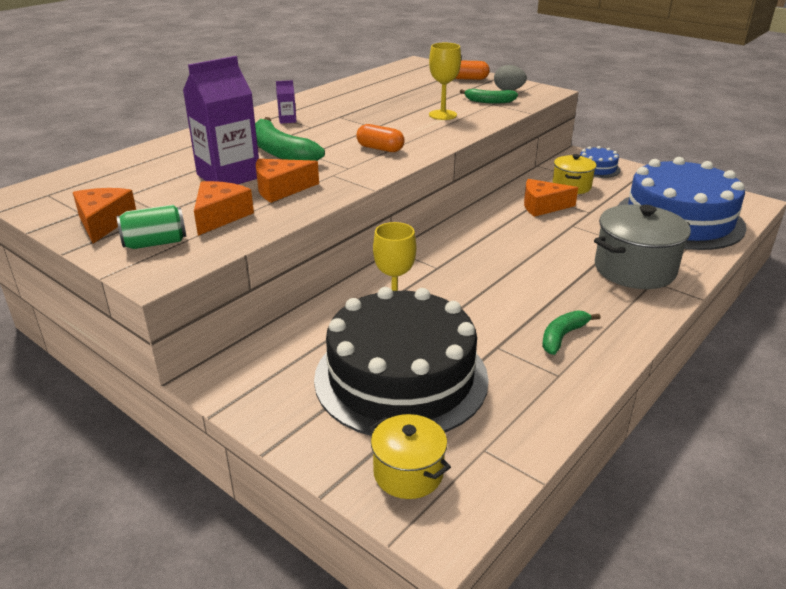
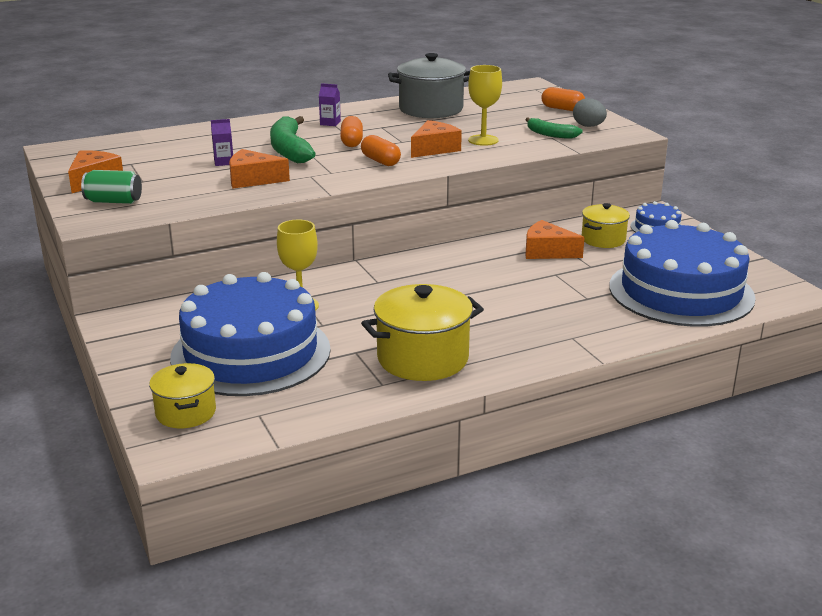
camera: 25 degrees right, 5 degrees down
purple carton [183,56,259,184] -> purple carton [211,119,233,166], size x0.41
orange cheese [194,181,254,236] -> orange cheese moved to [411,120,462,158]
black cake [314,287,489,436] -> blue cake [170,272,331,396]
green banana [542,310,601,355] -> yellow pot [361,284,484,381]
grey pot [594,204,691,289] -> grey pot moved to [388,53,470,118]
none -> orange capsule [340,116,363,147]

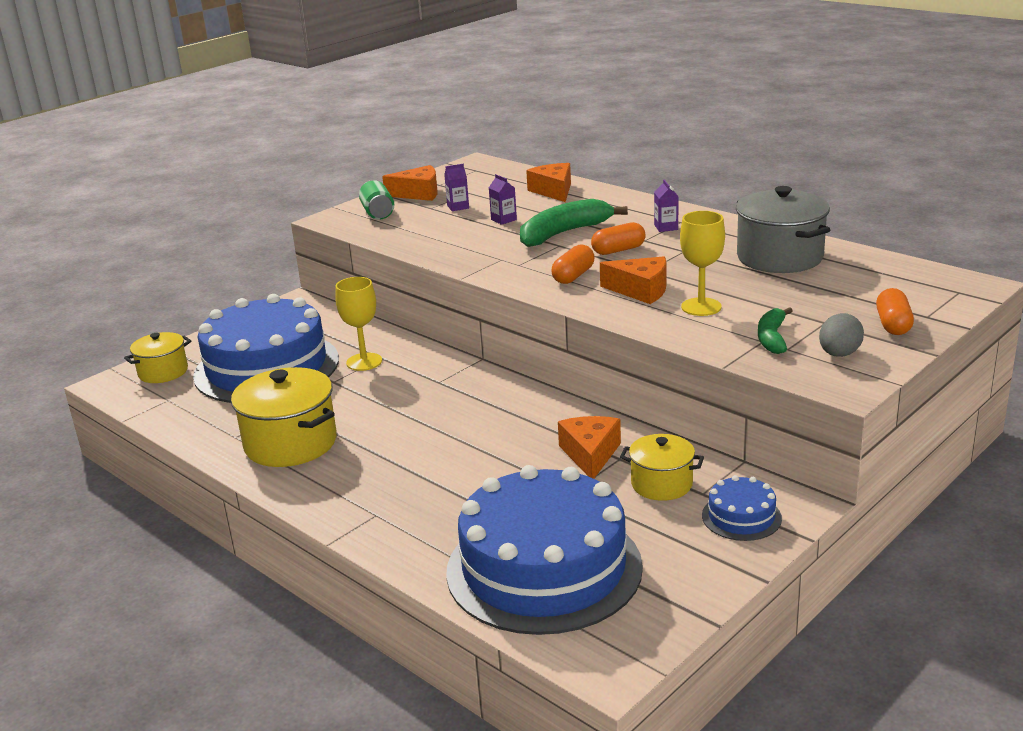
camera: 70 degrees right, 0 degrees up
orange cheese [229,149,290,189] -> orange cheese moved to [526,163,571,202]
none -> purple carton [444,164,469,211]

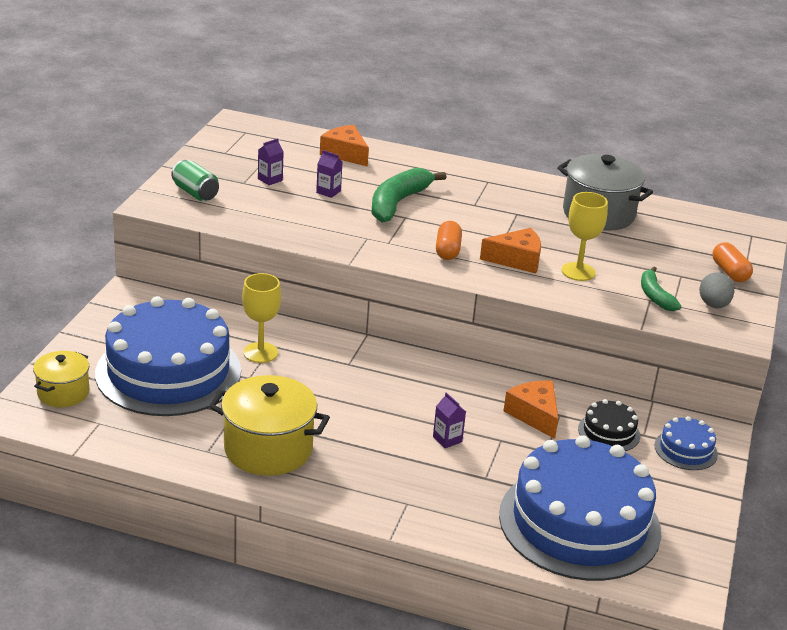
camera: 30 degrees left, 5 degrees up
orange cheese [382,165,437,201] -> none
orange capsule [591,222,646,255] -> none
yellow pot [620,434,704,501] -> black cake [578,399,640,451]
purple carton [654,180,679,232] -> purple carton moved to [433,392,466,448]

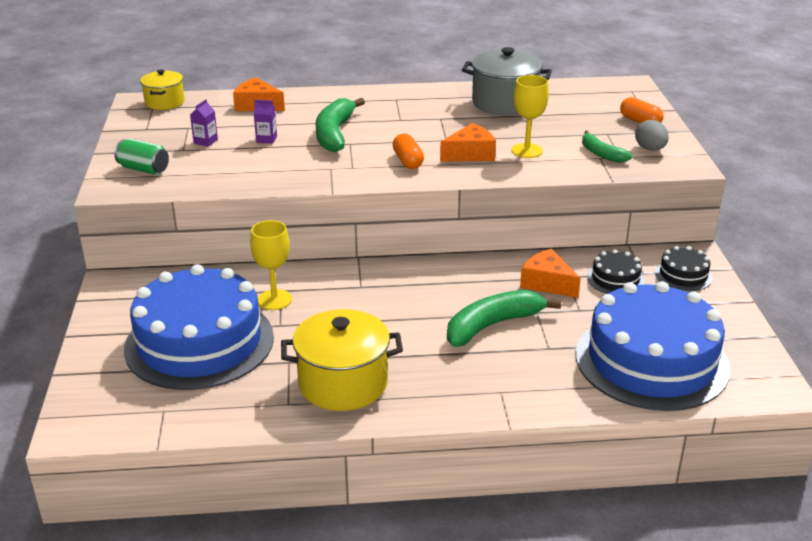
camera: 20 degrees left, 0 degrees up
yellow pot [33,351,89,407] -> yellow pot moved to [140,69,185,110]
purple carton [433,392,466,448] -> green banana [447,290,561,347]
blue cake [654,416,718,470] -> black cake [655,246,713,291]

